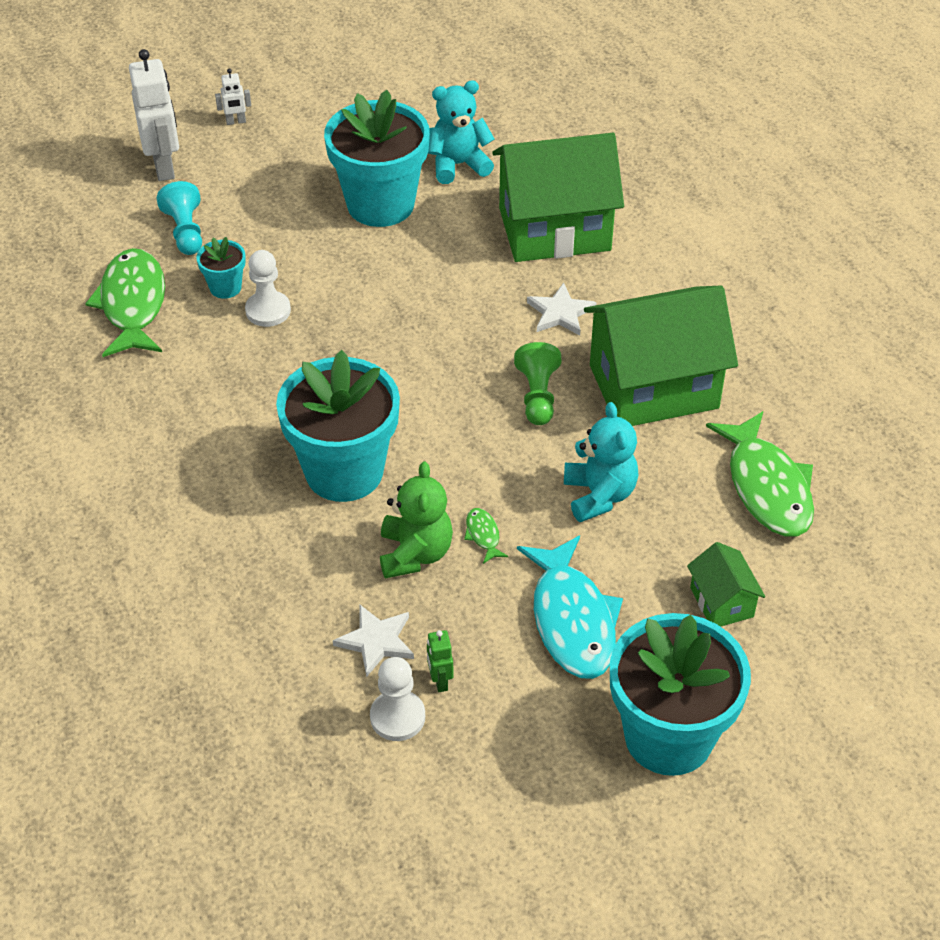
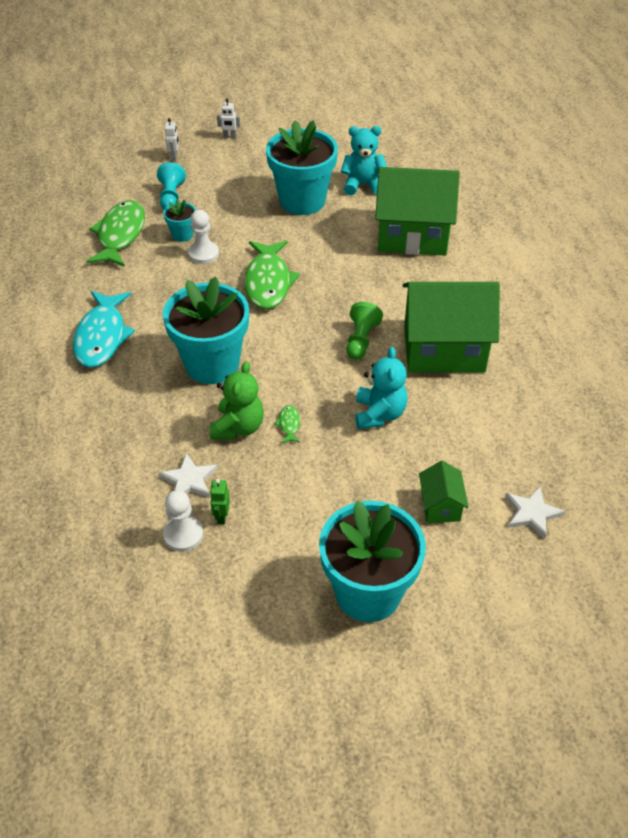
camera: 15 degrees right, 0 degrees up
white robot [129,49,179,181] -> white robot [165,118,179,160], size x0.47
turquoise fish [517,536,623,679] -> turquoise fish moved to [73,291,135,368]
white star [527,283,597,335] -> white star moved to [505,486,565,539]
green fish [706,411,814,537] -> green fish moved to [244,241,300,309]

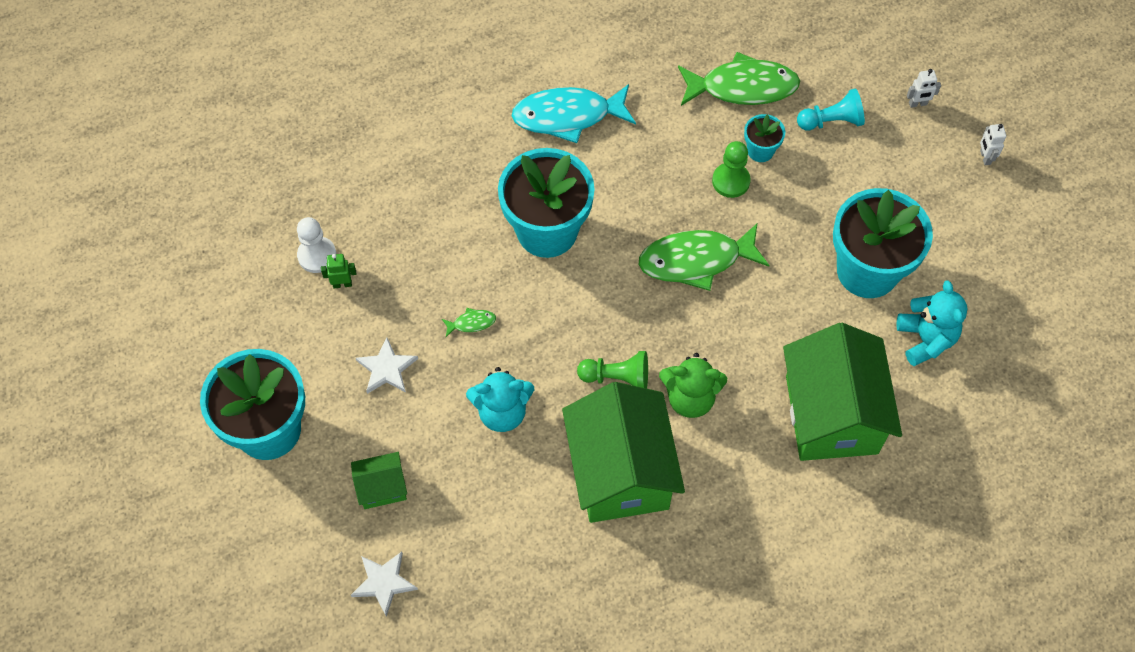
camera: 80 degrees right, 15 degrees up
white star [159,453,218,498] -> white star moved to [356,337,418,394]
white pawn [188,210,219,264] -> green pawn [712,141,751,198]
green teddy bear [210,361,264,440] -> green teddy bear moved to [659,353,727,418]

